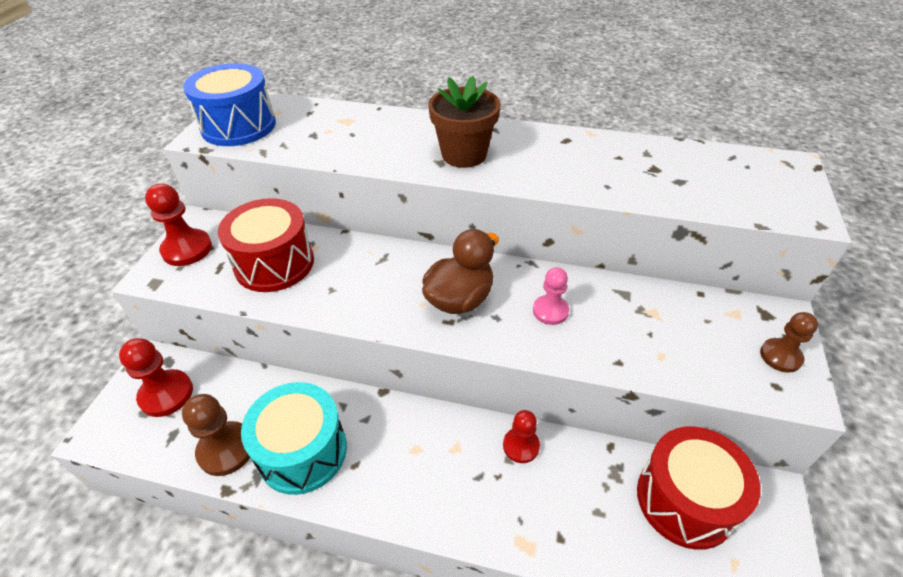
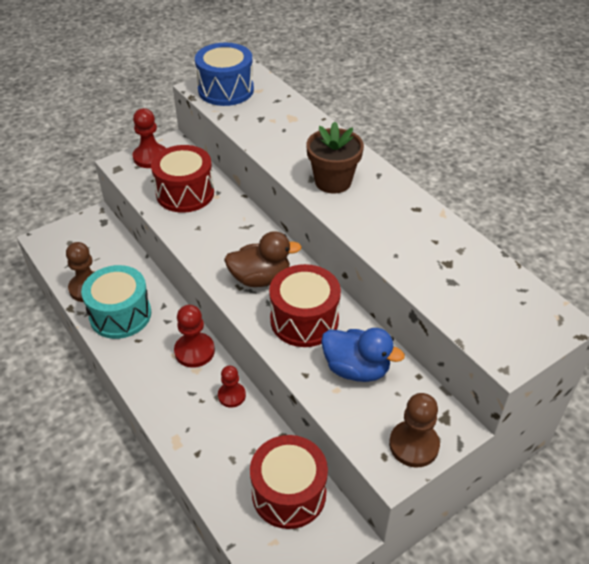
camera: 40 degrees right, 0 degrees up
red pawn [119,338,193,417] -> red pawn moved to [174,305,215,368]
pink pawn [533,267,569,325] -> red drum [269,264,341,347]
brown pawn [760,312,818,373] -> brown pawn [389,393,440,468], size x1.51
none -> blue duck [321,328,405,382]

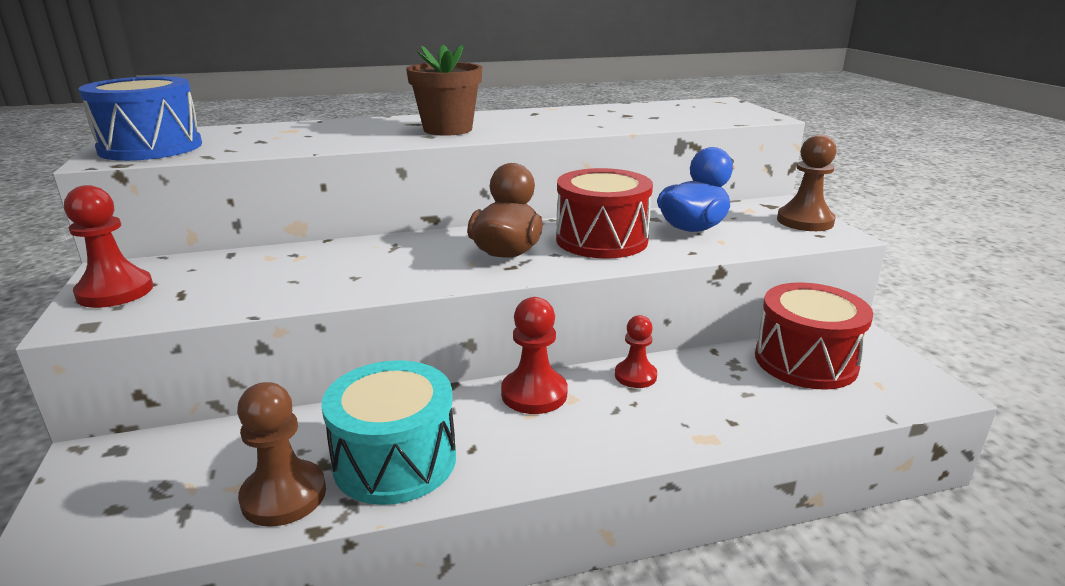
camera: 70 degrees left, 20 degrees down
red drum [151,145,214,213] -> none

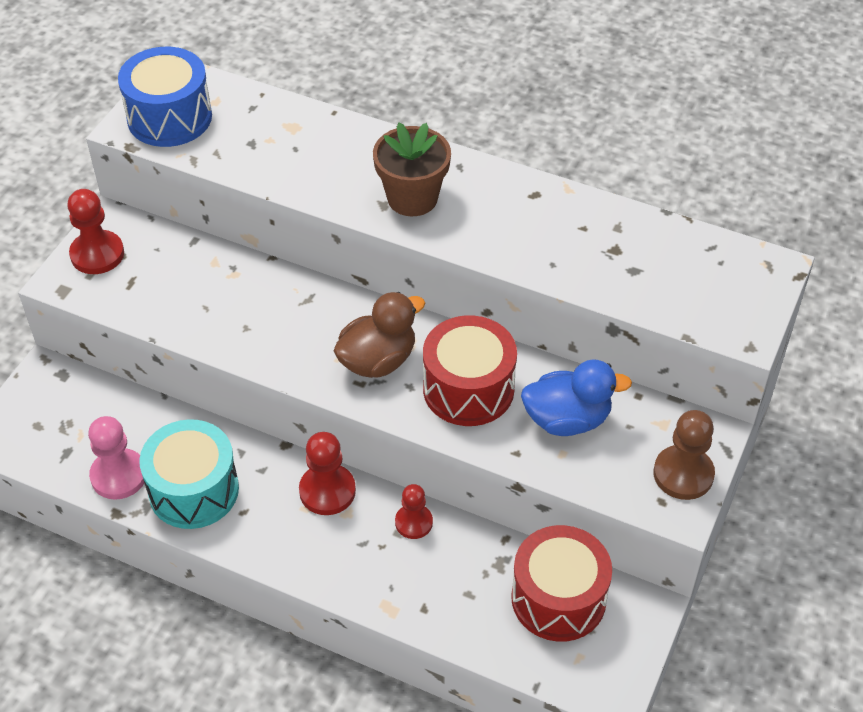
camera: 40 degrees right, 25 degrees up
brown pawn [237,382,326,527] -> pink pawn [88,416,144,500]

